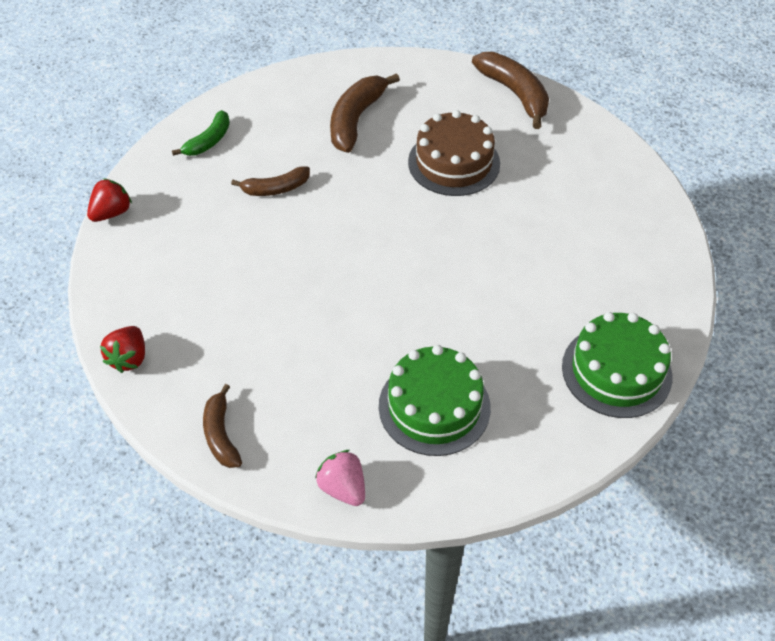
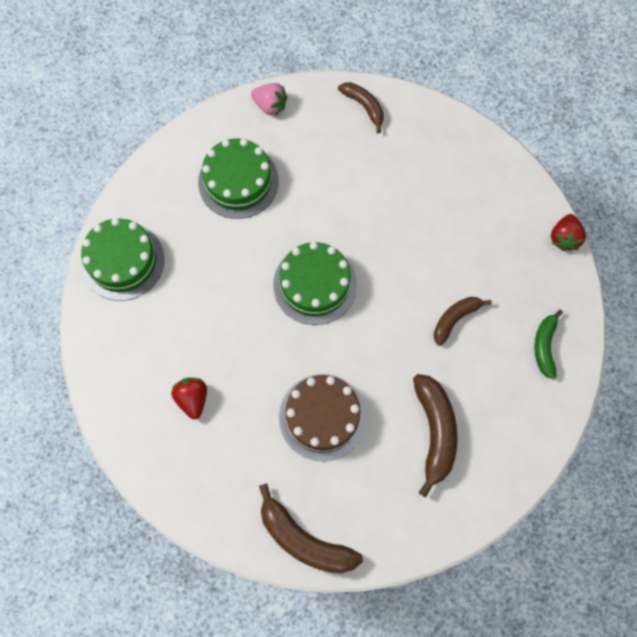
camera: 155 degrees right, 20 degrees up
red strawberry [100,326,145,373] -> red strawberry moved to [171,378,207,419]
none -> green cake [273,242,357,325]

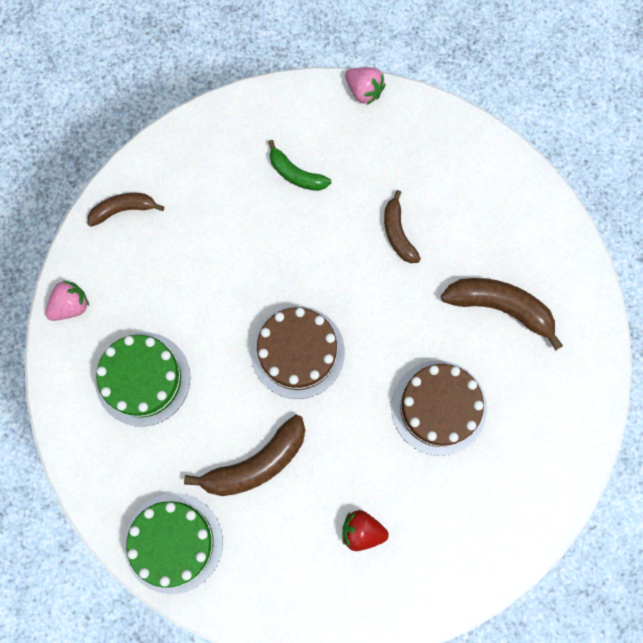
camera: 65 degrees left, 5 degrees up
brown banana [259,484,363,573] -> brown banana moved to [184,415,305,496]
green cake [273,242,357,325] -> brown cake [251,306,345,399]
green banana [535,309,563,379] -> green banana moved to [268,140,331,191]
red strawberry [551,214,586,251] -> pink strawberry [345,67,385,105]

